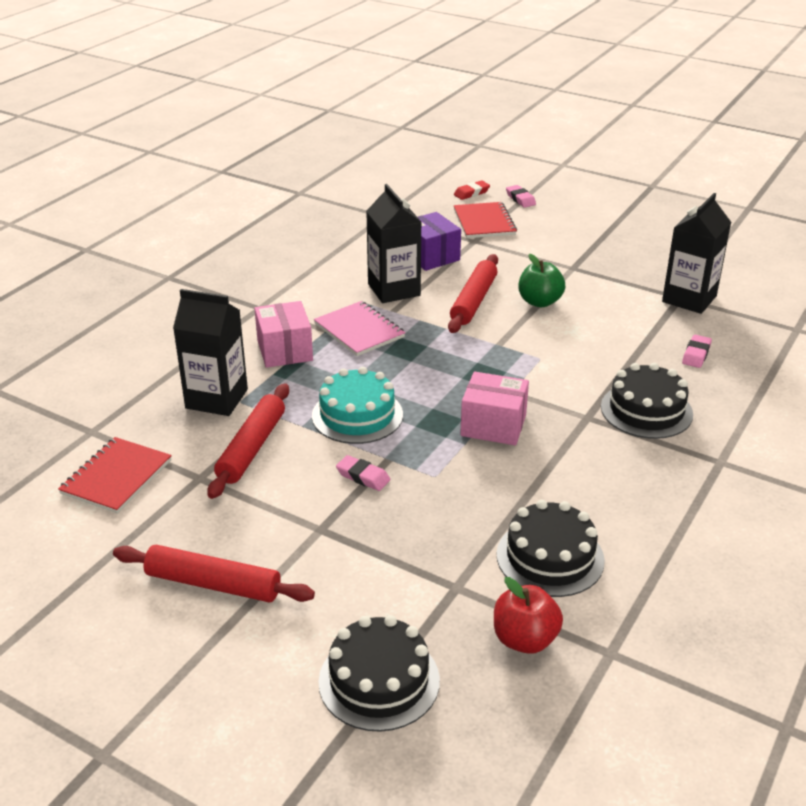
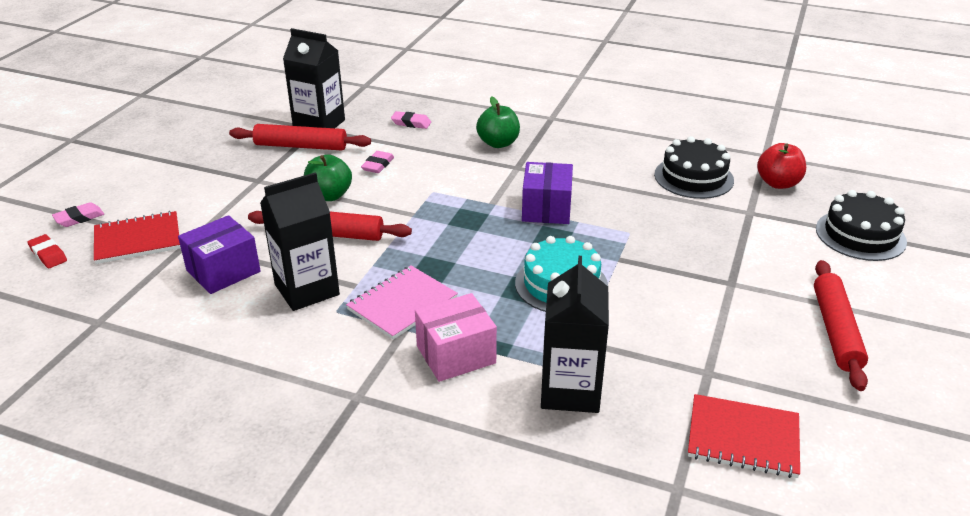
camera: 100 degrees left, 0 degrees up
red rolling pin [207,383,289,499] -> red rolling pin moved to [229,124,371,151]
pink eraser [336,455,390,491] -> pink eraser moved to [361,151,394,173]
pink box [460,372,529,445] -> purple box [522,162,573,224]
black cake [601,363,693,439] -> green apple [476,96,520,148]

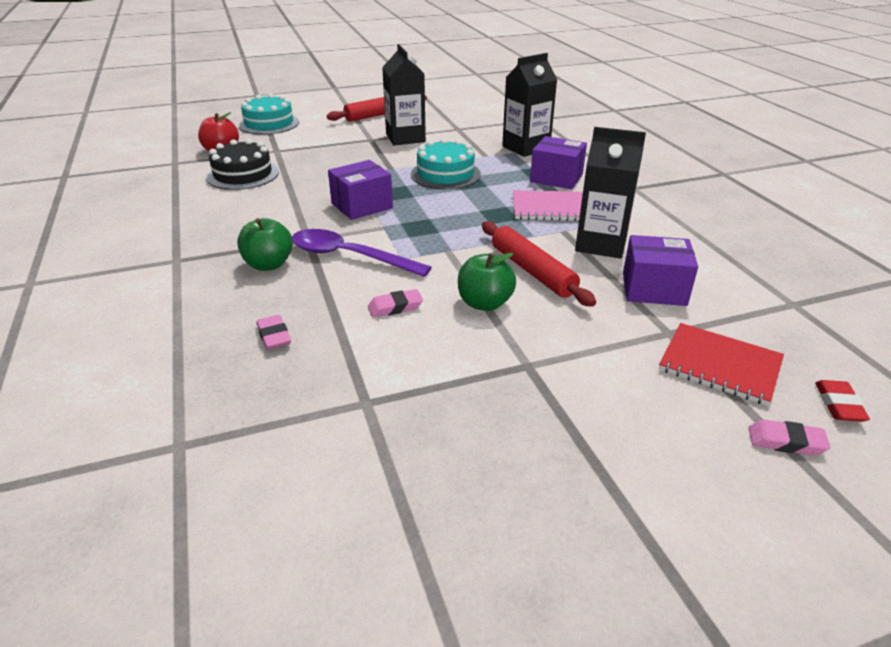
camera: 130 degrees left, 0 degrees up
red rolling pin [229,124,371,151] -> none
black carton [283,28,345,128] -> black carton moved to [382,44,426,145]
pink box [415,293,497,382] -> purple box [530,136,587,189]
red notebook [688,394,800,478] -> none
black cake [816,190,907,261] -> turquoise cake [239,94,299,135]
none -> purple spoon [292,229,432,277]

